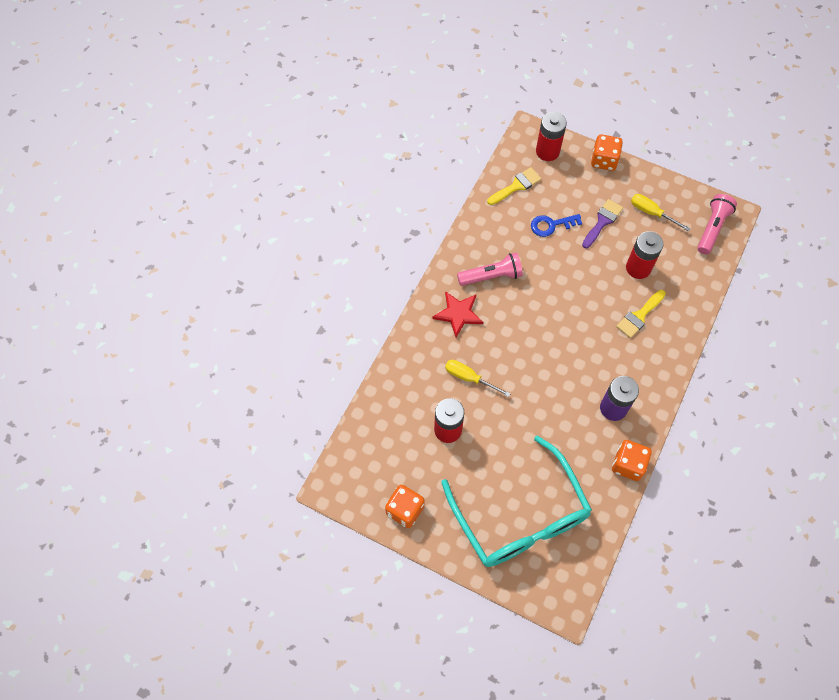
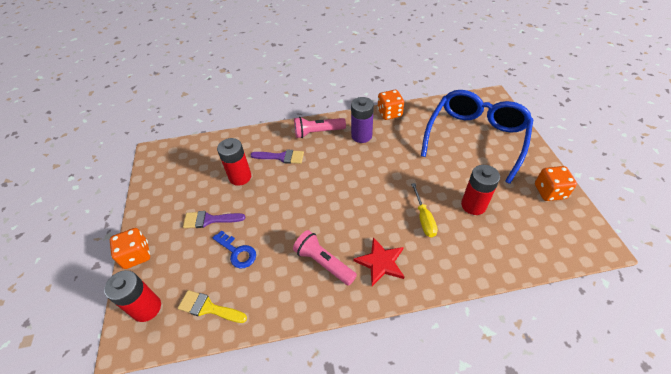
camera: 125 degrees left, 15 degrees down
turquoise glasses [441,435,592,567] -> blue glasses [421,90,533,184]
yellow brush [616,290,666,338] -> purple brush [251,149,304,164]
yellow screwdriver [631,194,691,232] -> none
pink flashlight [697,194,737,254] -> pink flashlight moved to [294,117,346,138]

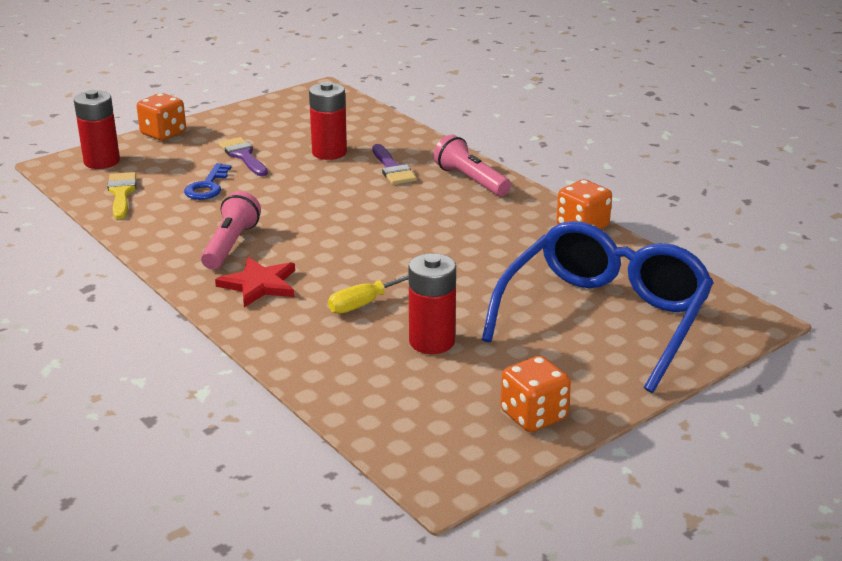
camera: 60 degrees right, 20 degrees down
purple battery [351,97,374,143] -> none
blue glasses [421,90,533,184] -> blue glasses turned 60 degrees counterclockwise [482,221,714,393]

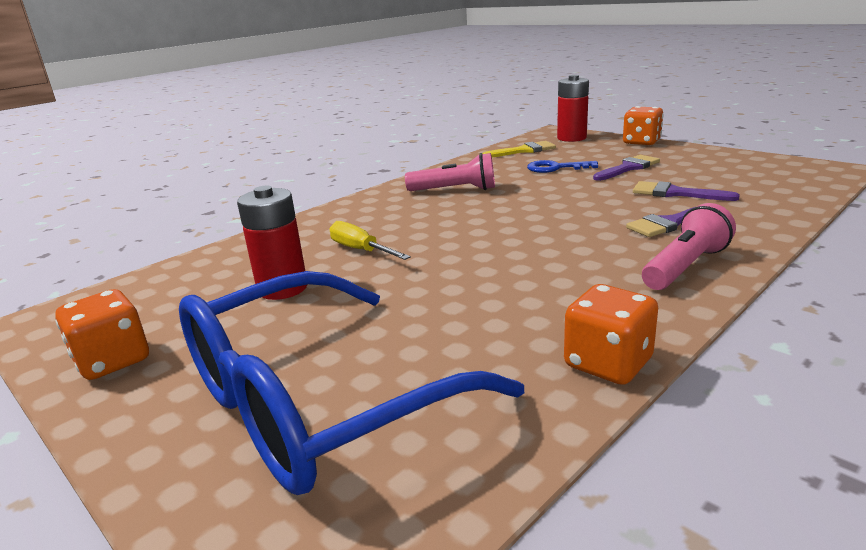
camera: 85 degrees right, 5 degrees down
red star [215,257,295,307] -> none
red battery [309,82,347,160] -> purple brush [633,181,740,201]
blue glasses [482,221,714,393] -> blue glasses turned 120 degrees clockwise [179,271,524,495]

